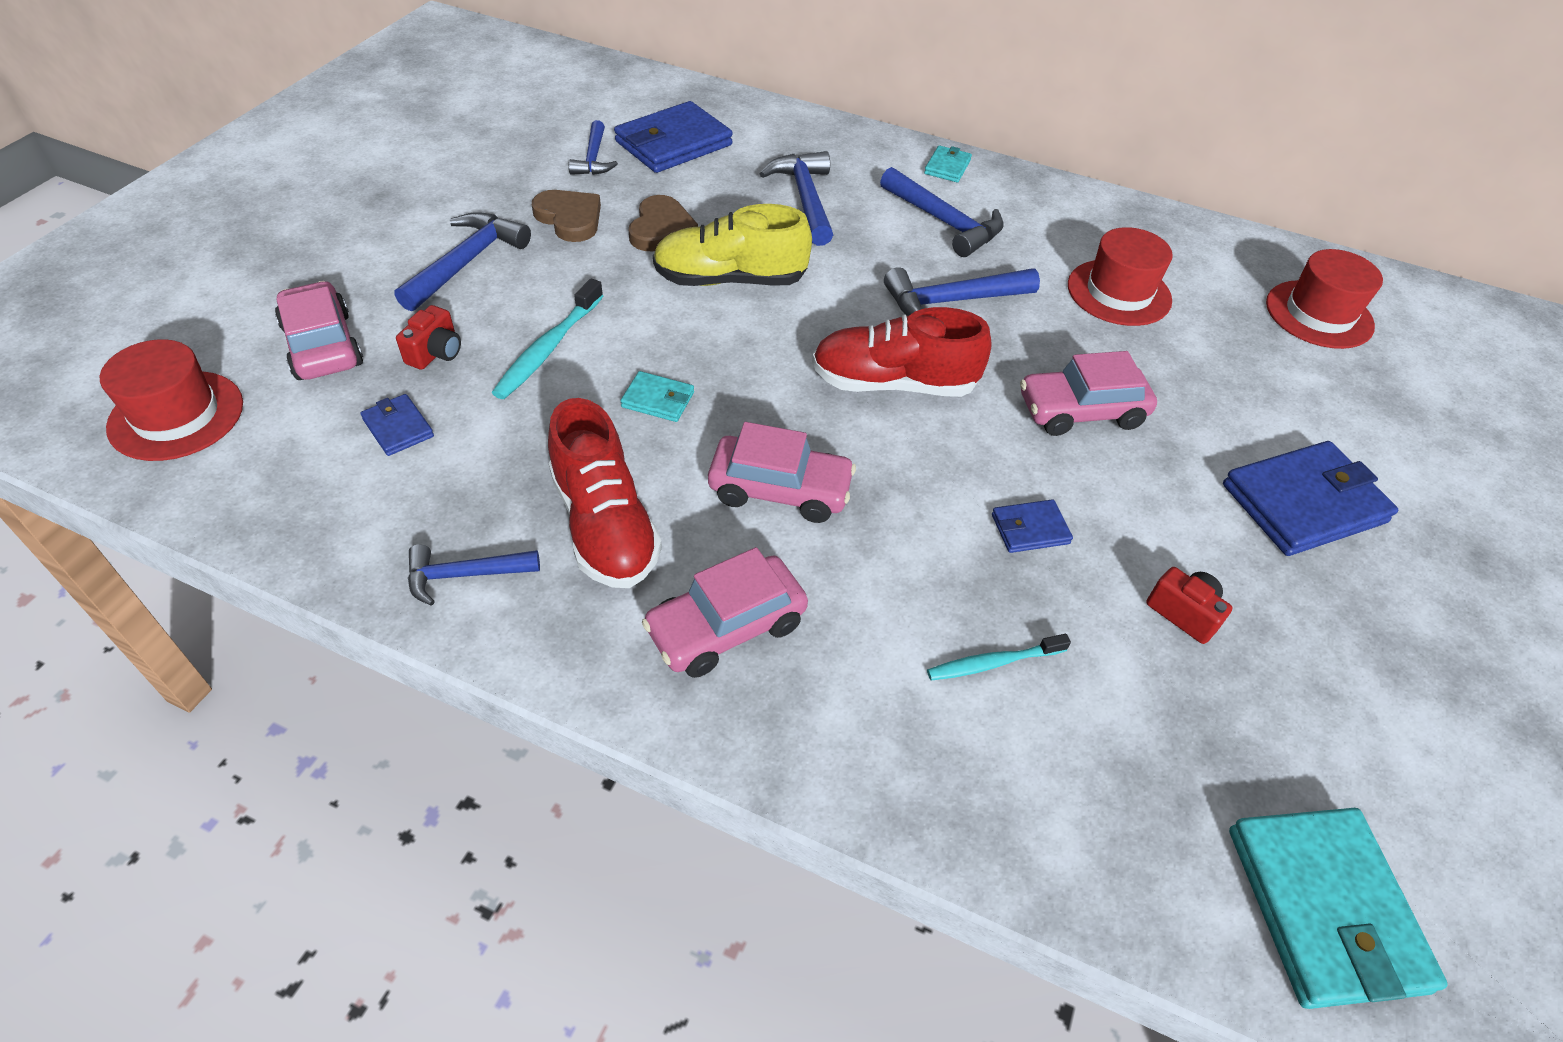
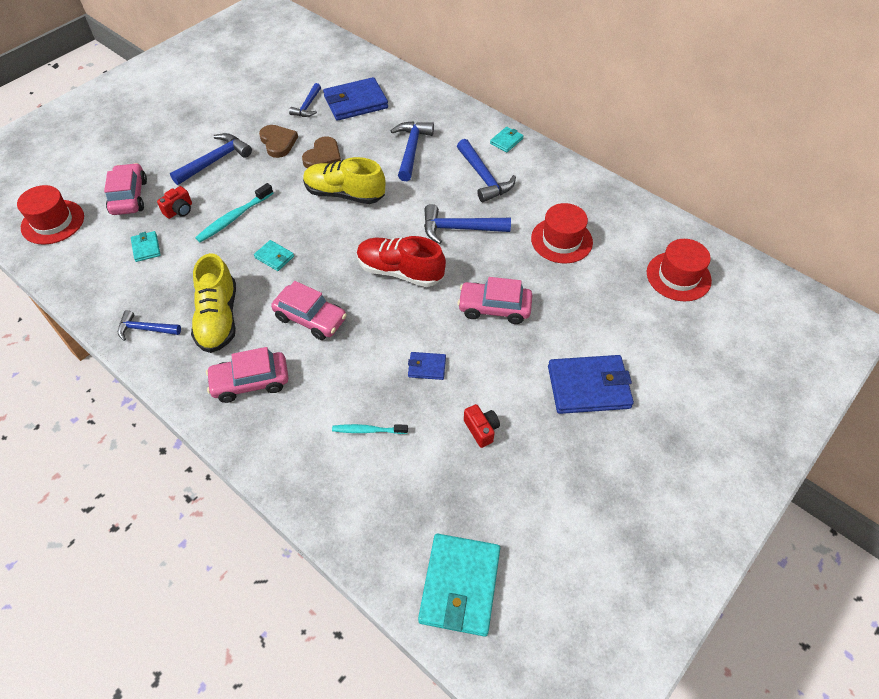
camera: 20 degrees right, 5 degrees up
blue wallet [360,394,434,456] -> turquoise wallet [131,231,161,262]
red shoe [548,398,662,588] -> yellow shoe [191,253,236,353]

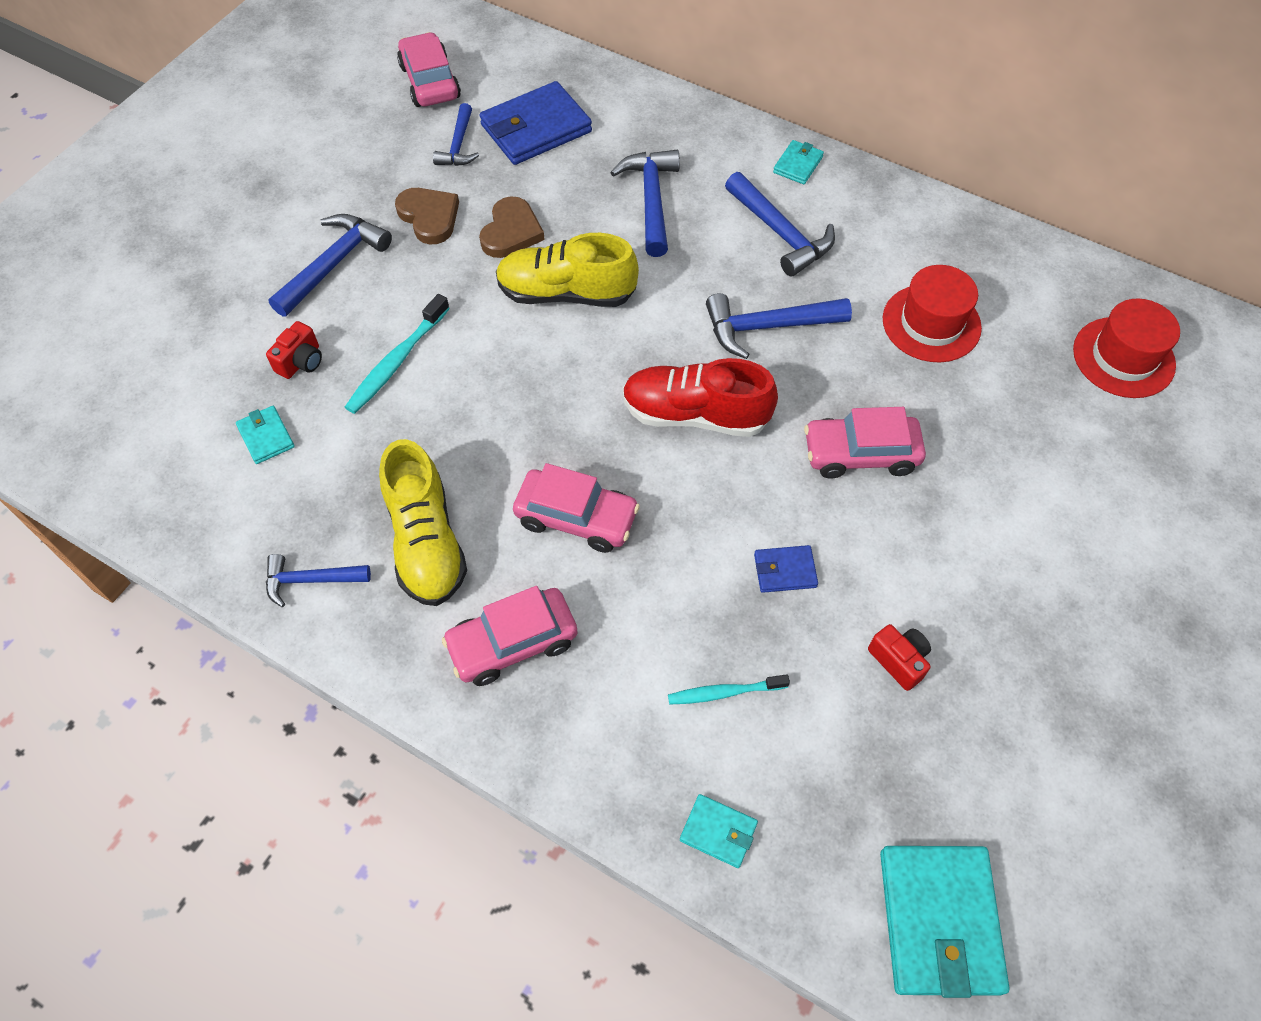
camera: 10 degrees left, 5 degrees up
red hat [17,185,84,244] -> none
pink car [104,163,147,215] -> pink car moved to [397,32,461,107]
turquoise wallet [254,240,294,271] -> turquoise wallet moved to [680,794,758,868]
blue wallet [548,355,634,414] -> none

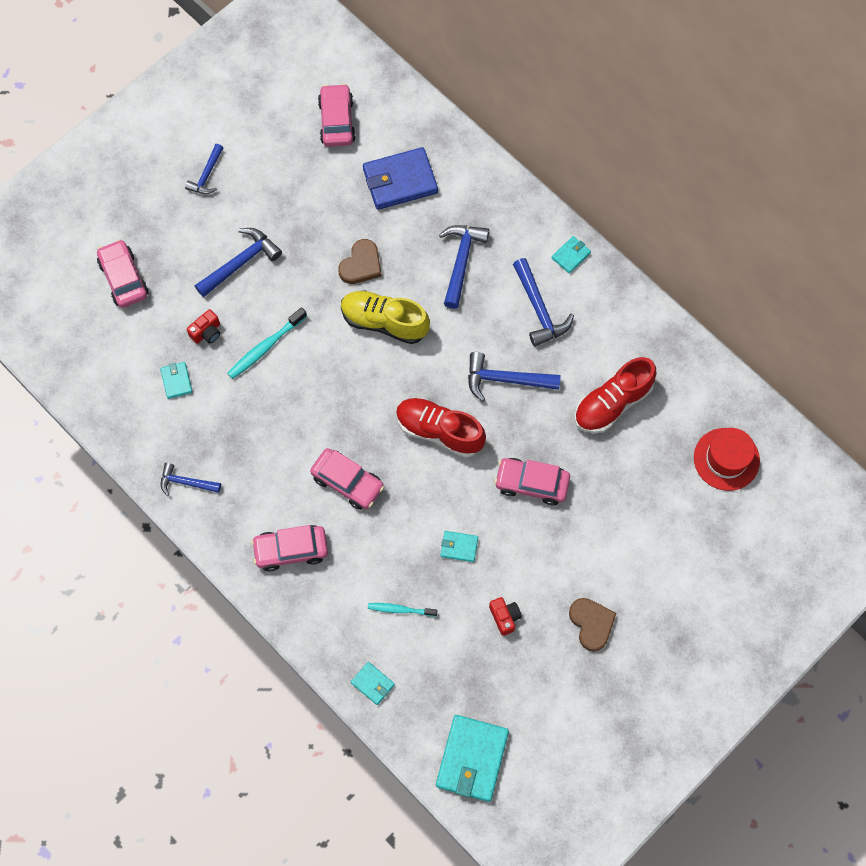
camera: 15 degrees right, 10 degrees up
yellow shoe [379,439,467,606] -> none
brown heart [395,188,459,244] -> brown heart moved to [569,598,616,652]
blue hammer [433,103,479,166] -> blue hammer moved to [185,144,223,194]
blue wallet [754,545,818,593] -> turquoise wallet [440,531,478,562]
red hat [883,265,982,362] -> red shoe [574,357,657,433]
none -> pink car [97,239,149,308]

